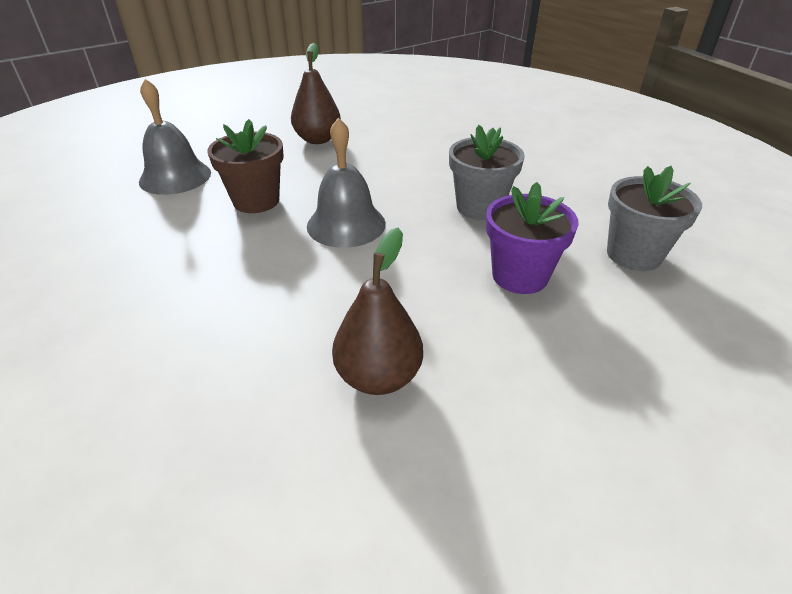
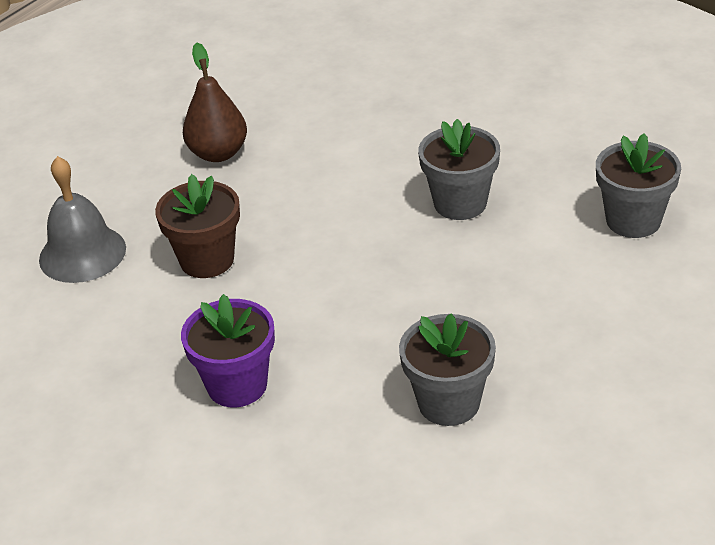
camera: 15 degrees left, 0 degrees up
grey bell [307,117,386,248] -> none
brown pear [332,228,423,395] -> grey flower pot [399,314,496,426]
purple flower pot [486,182,579,294] -> purple flower pot moved to [181,294,275,408]

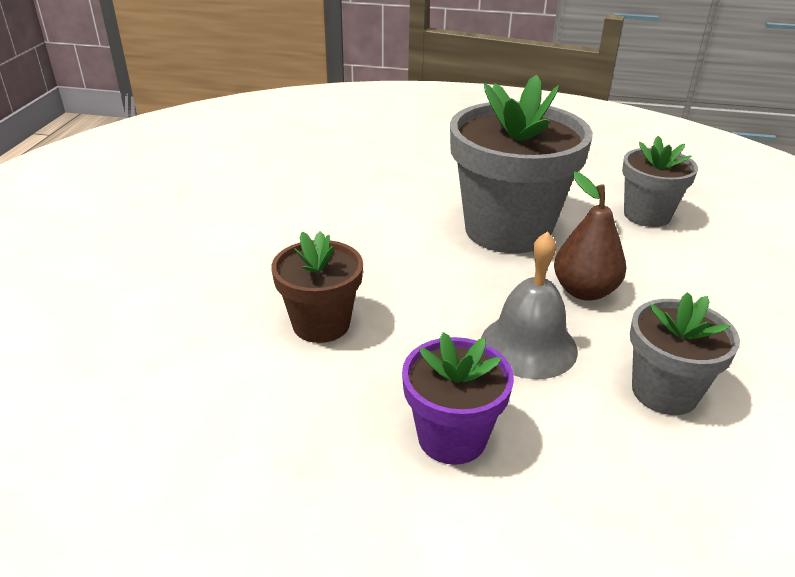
camera: 30 degrees left, 5 degrees down
grey bell [39,156,126,283] -> grey bell moved to [481,231,578,379]
brown pear [183,43,247,162] -> brown pear moved to [554,172,626,301]
grey flower pot [418,119,500,220] -> grey flower pot [450,74,593,253], size x1.82

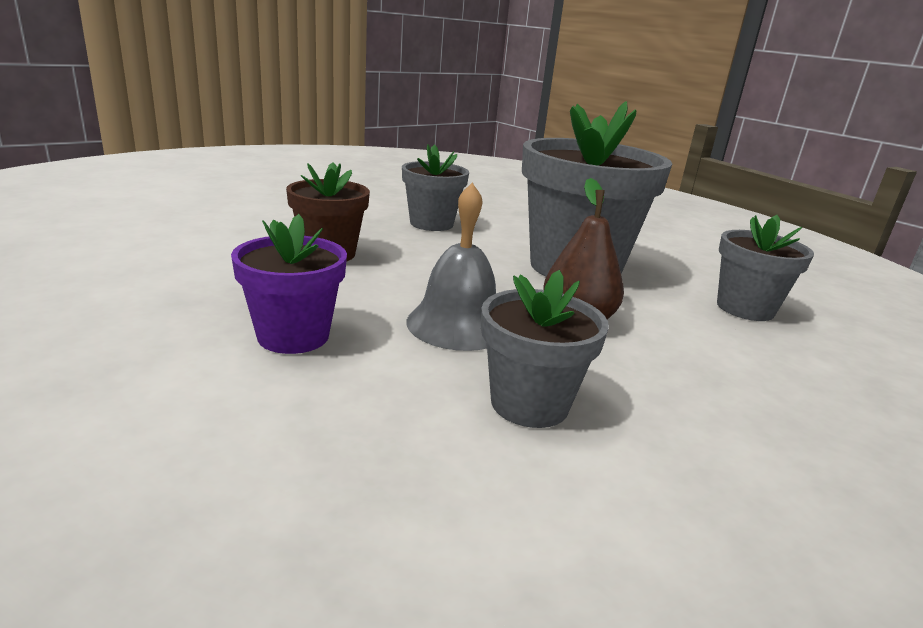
camera: 35 degrees right, 10 degrees down
none -> grey flower pot [402,144,469,231]

